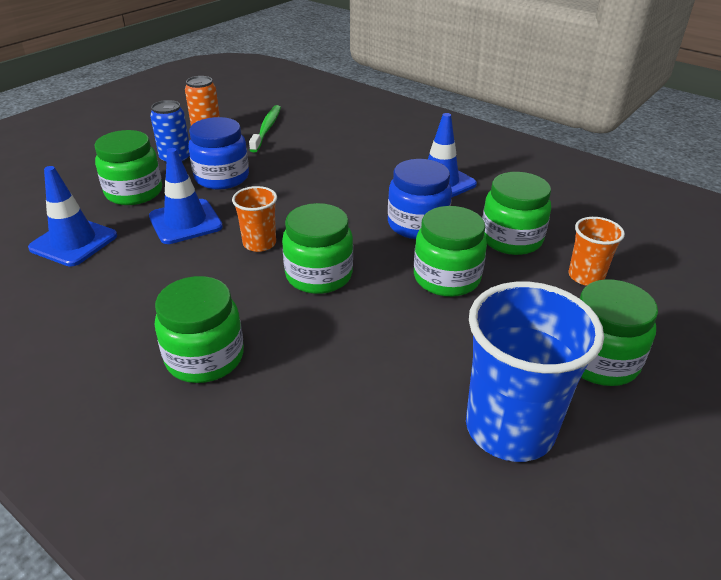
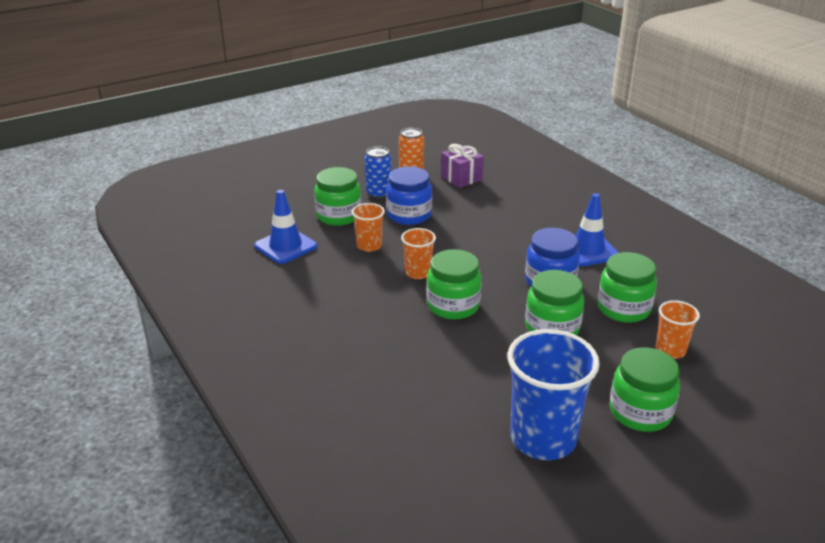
camera: 20 degrees right, 5 degrees down
blue traffic cone [149,148,223,244] -> orange cup [352,203,385,252]
green jar [155,276,244,383] -> none
green toothbrush [249,105,281,152] -> purple gift [441,144,484,188]

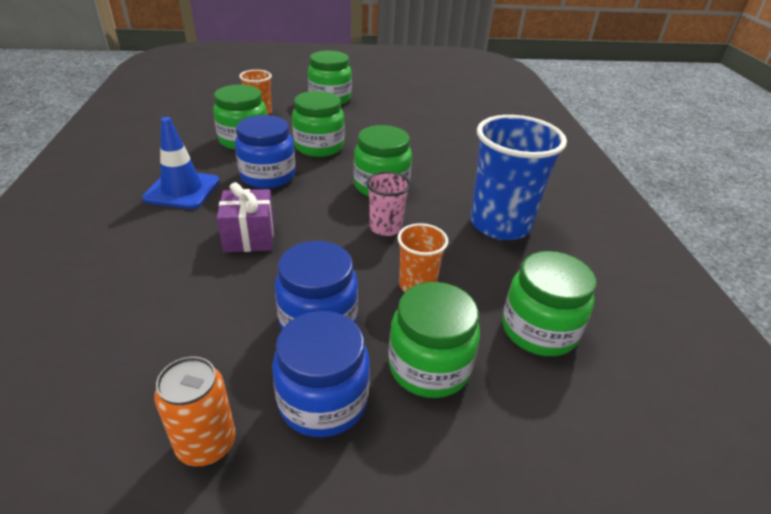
camera: 155 degrees left, 5 degrees up
blue traffic cone [254,190,317,264] -> green jar [502,251,596,356]
blue can [365,146,391,198] -> blue jar [272,311,370,437]
orange cup [401,228,436,279] -> pink cup [366,172,411,236]
purple gift [441,144,484,188] -> purple gift moved to [217,182,274,252]
blue cup [508,329,600,460] -> blue cup moved to [470,115,567,240]

